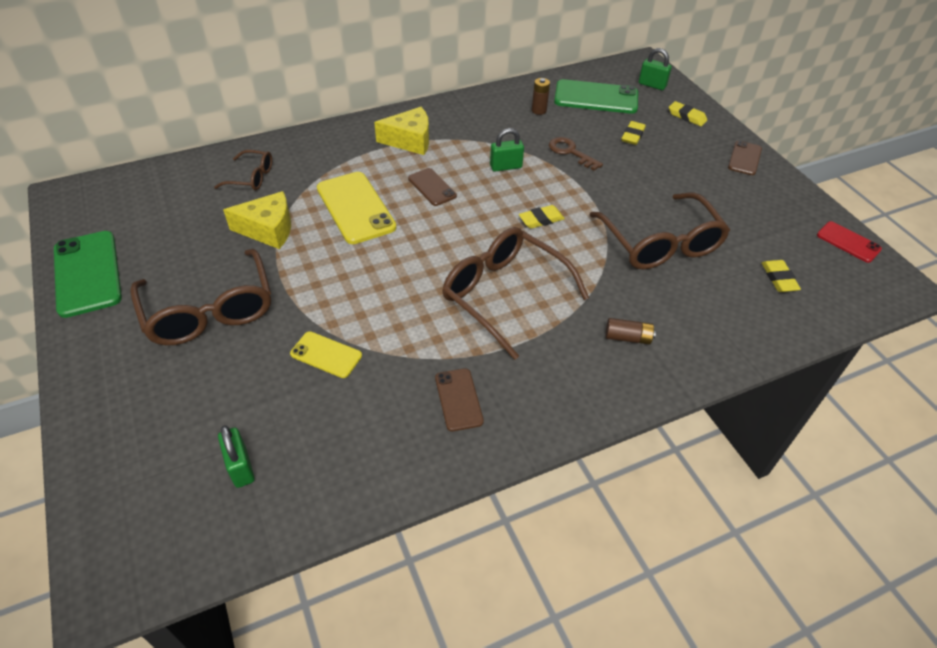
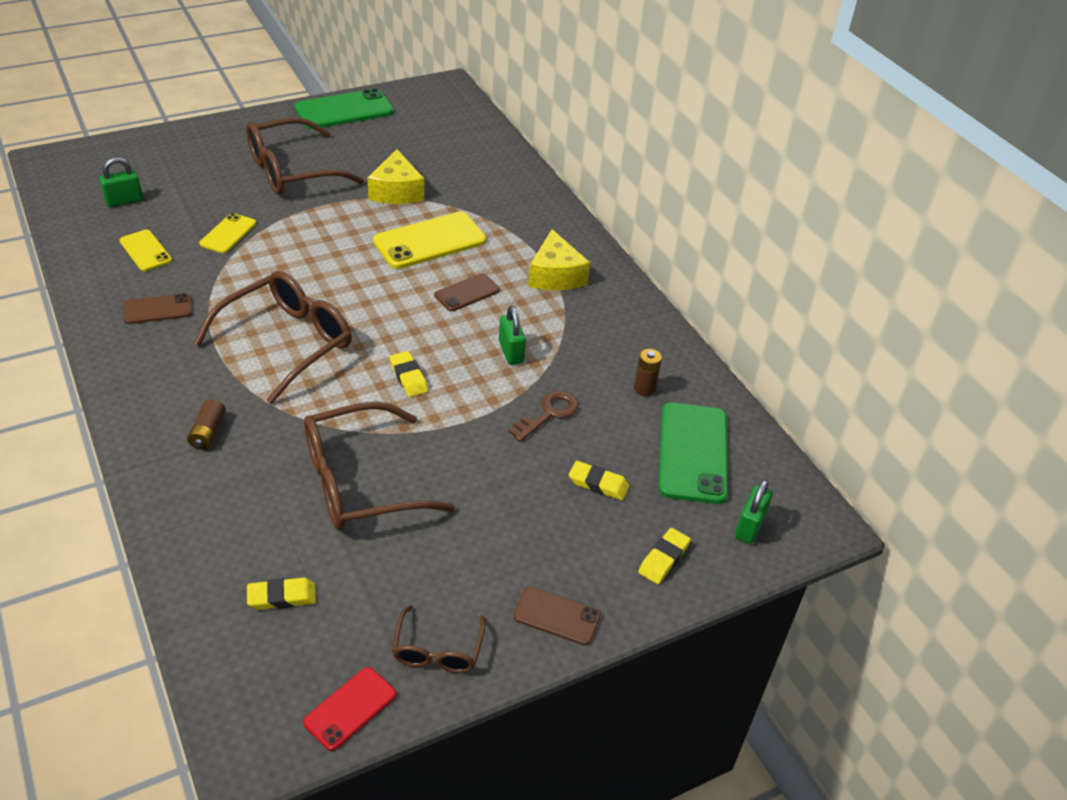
camera: 85 degrees right, 5 degrees down
brown glasses [214,150,272,190] -> brown glasses moved to [392,605,486,673]
none -> yellow phone [120,230,172,271]

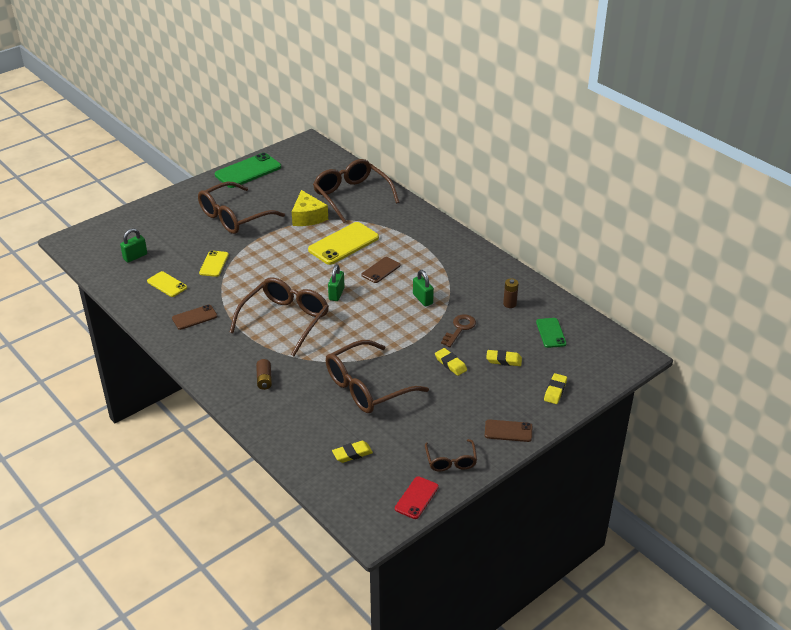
camera: 10 degrees left, 5 degrees down
yellow eraser [390,351,428,397] -> yellow eraser moved to [435,348,467,376]
yellow cheese [528,229,590,290] -> none
green phone [658,402,728,504] -> green phone [536,318,567,348], size x0.56
green padlock [735,479,773,544] -> green padlock moved to [328,264,345,301]
none -> brown glasses [313,159,399,223]

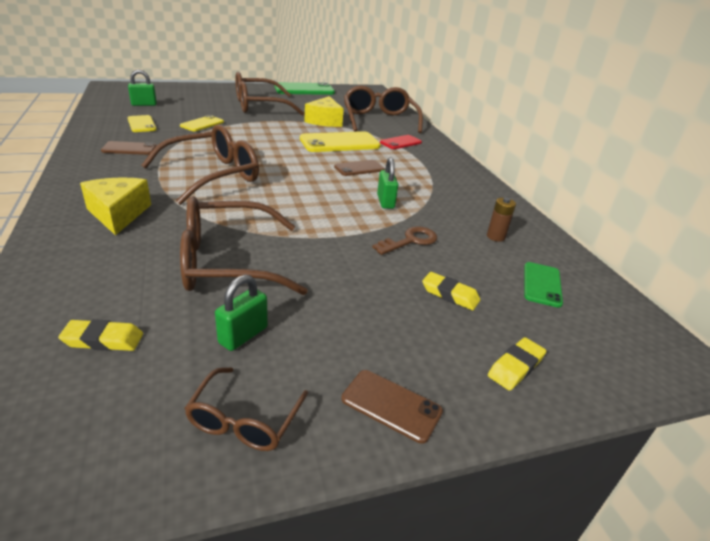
camera: 20 degrees right, 5 degrees down
brown battery [256,359,272,390] -> yellow cheese [80,177,151,236]
green padlock [328,264,345,301] -> green padlock moved to [215,275,268,351]
red phone [395,476,439,519] -> red phone moved to [380,135,422,149]
yellow eraser [435,348,467,376] -> none

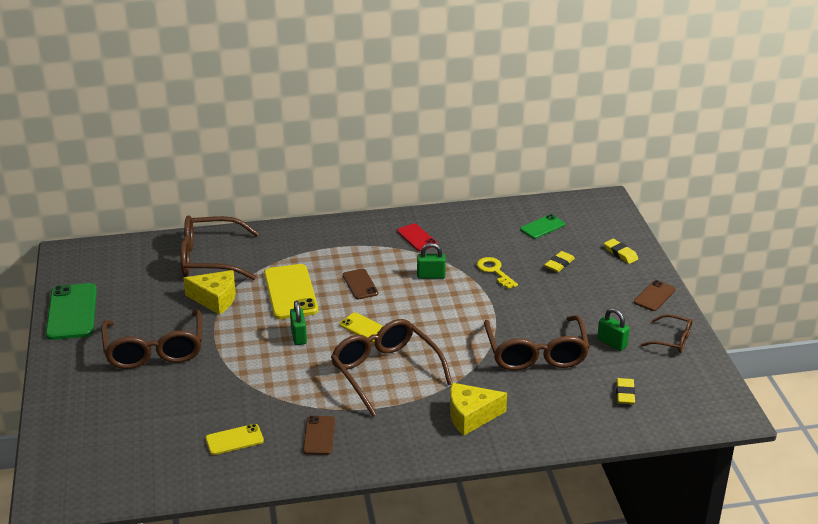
camera: 80 degrees left, 0 degrees up
green padlock [128,69,157,106] -> green padlock moved to [290,300,307,345]
yellow phone [180,115,224,131] -> yellow phone moved to [339,312,383,343]
brown key [372,226,437,255] -> yellow key [477,257,518,289]
red phone [380,135,422,149] -> red phone moved to [397,224,437,251]
brown battery [487,198,516,242] -> none
green phone [524,262,563,308] -> green phone turned 60 degrees counterclockwise [520,214,565,239]

